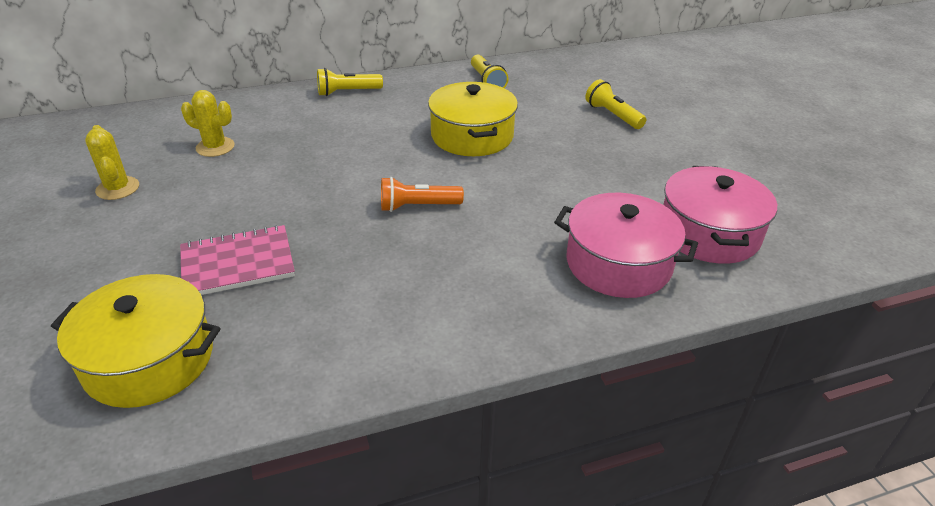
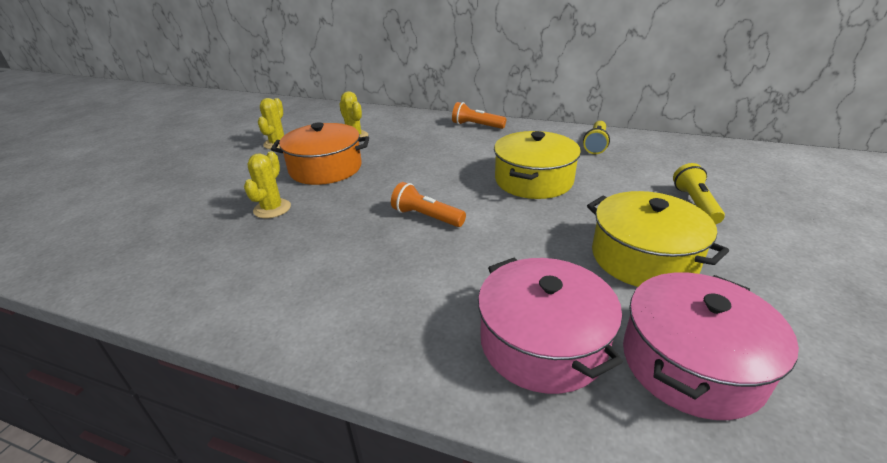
camera: 40 degrees right, 5 degrees down
yellow pot [51,274,220,408] -> yellow pot moved to [587,191,729,287]
pink notebook [180,225,295,295] -> yellow cactus [244,151,291,218]
yellow flashlight [317,68,383,96] -> orange flashlight [452,102,506,129]
none -> orange pot [271,122,369,185]

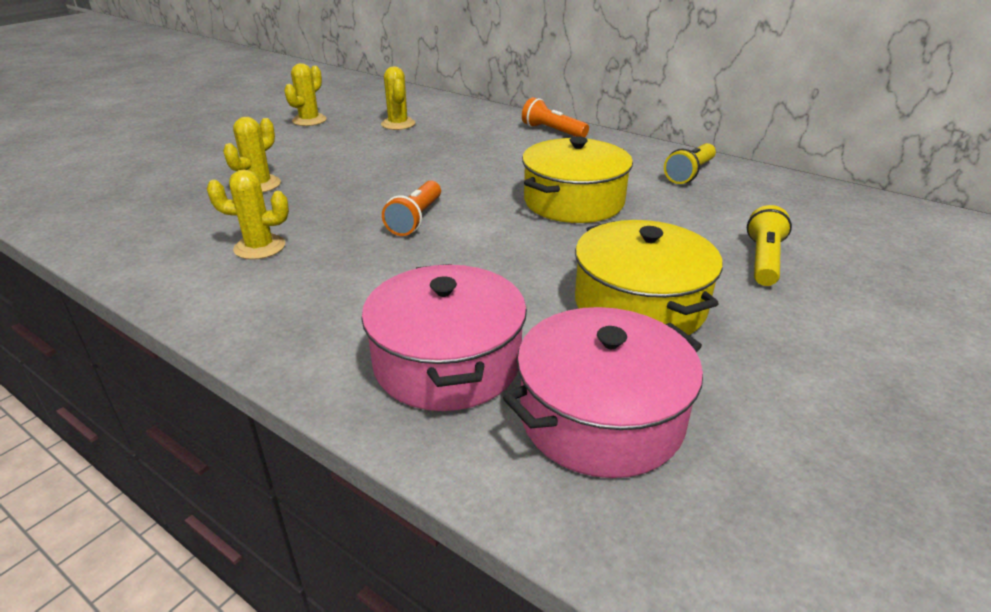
camera: 15 degrees right, 0 degrees up
orange pot [271,122,369,185] -> none
orange flashlight [391,182,466,227] -> orange flashlight turned 120 degrees counterclockwise [382,181,441,236]
none -> yellow cactus [207,169,289,260]

